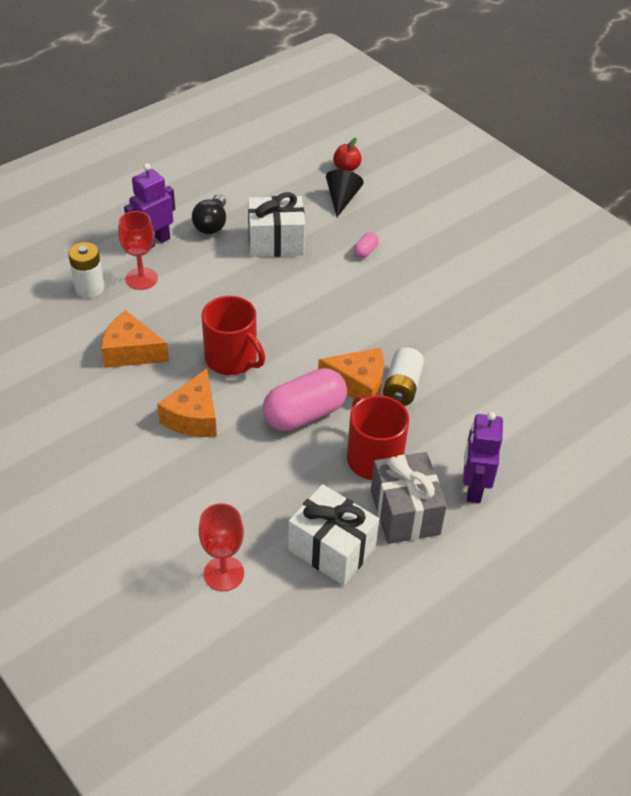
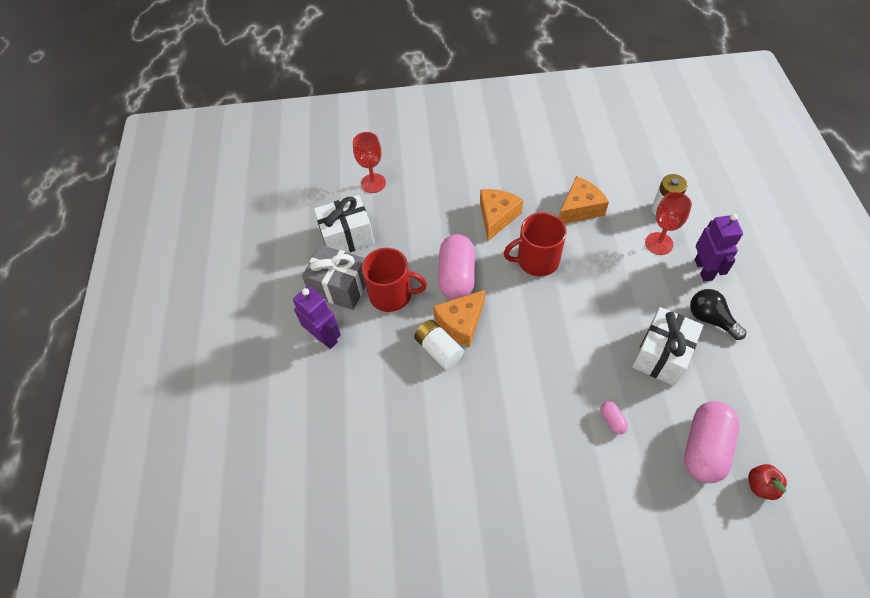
camera: 130 degrees right, 10 degrees up
orange cheese [157,368,217,437] -> orange cheese turned 60 degrees clockwise [480,189,523,241]
black cone [326,170,364,217] -> pink capsule [684,401,740,483]

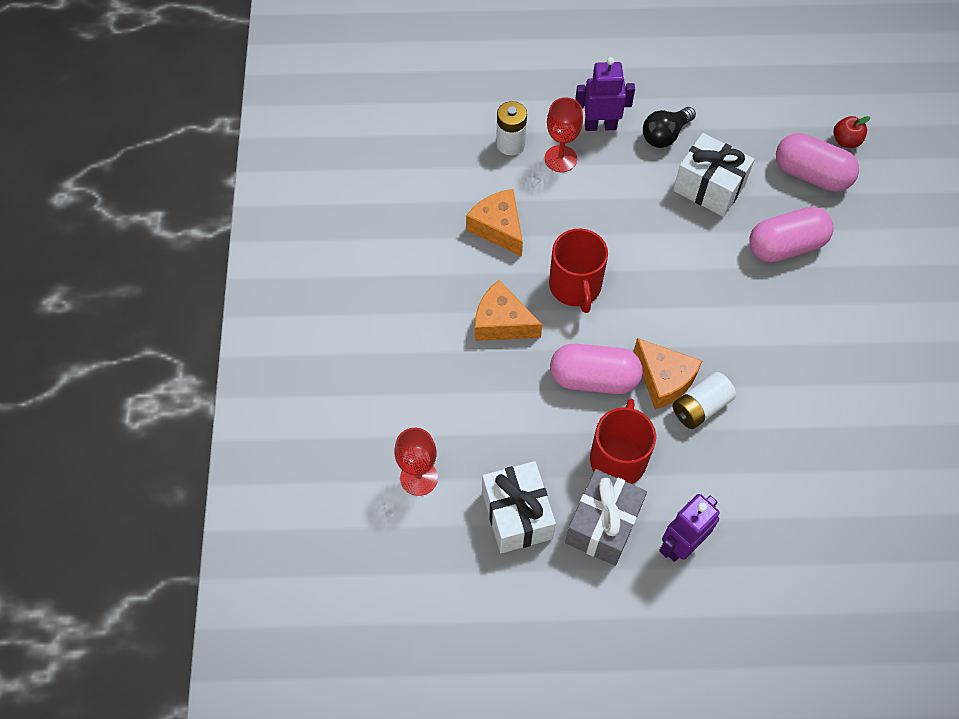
camera: 90 degrees left, 5 degrees up
pink capsule [600,401,628,434] -> pink capsule [749,206,834,263], size x2.33

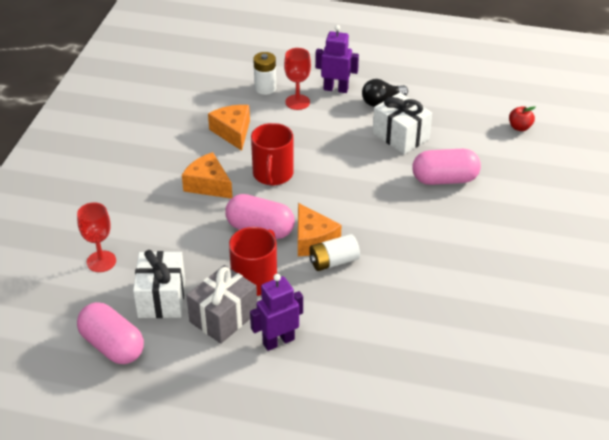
camera: 15 degrees right, 20 degrees down
pink capsule [776,133,859,192] -> pink capsule moved to [77,302,144,364]

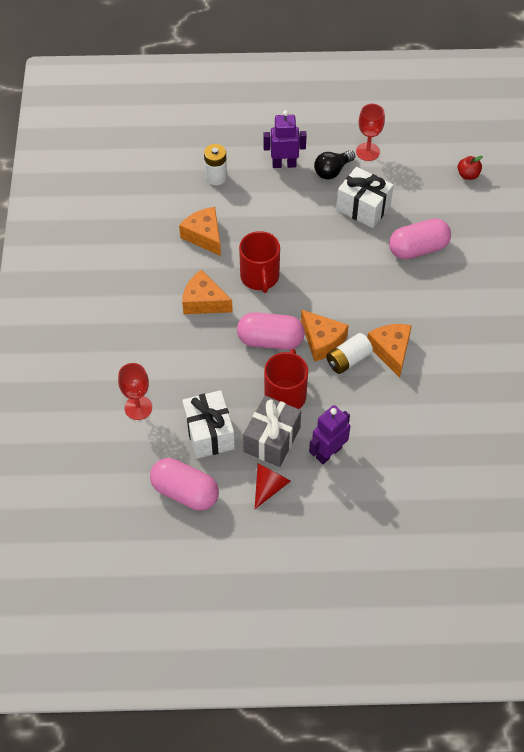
camera: 15 degrees left, 15 degrees up
red goblet [284,48,311,110] -> red goblet moved to [356,104,385,161]
none -> red cone [255,464,291,509]
none -> orange cheese [367,324,412,378]

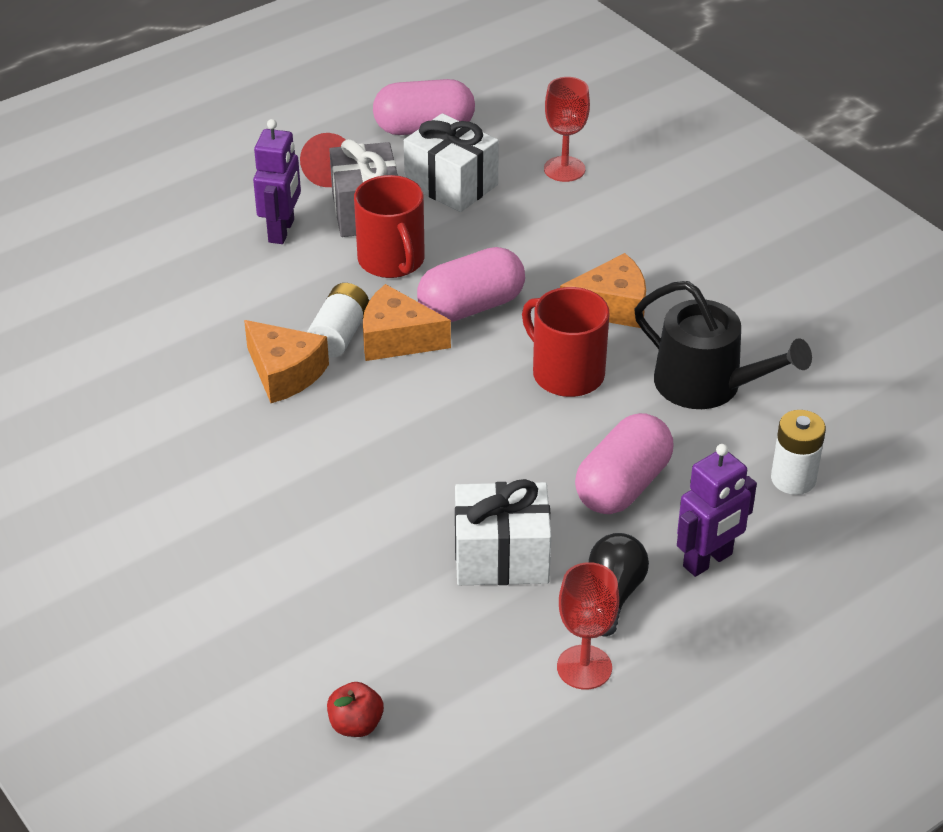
camera: 145 degrees right, 15 degrees down
orange cheese [179,207,221,256] -> black watering can [634,281,812,409]
pink capsule [389,218,451,260] -> pink capsule moved to [575,413,674,514]

